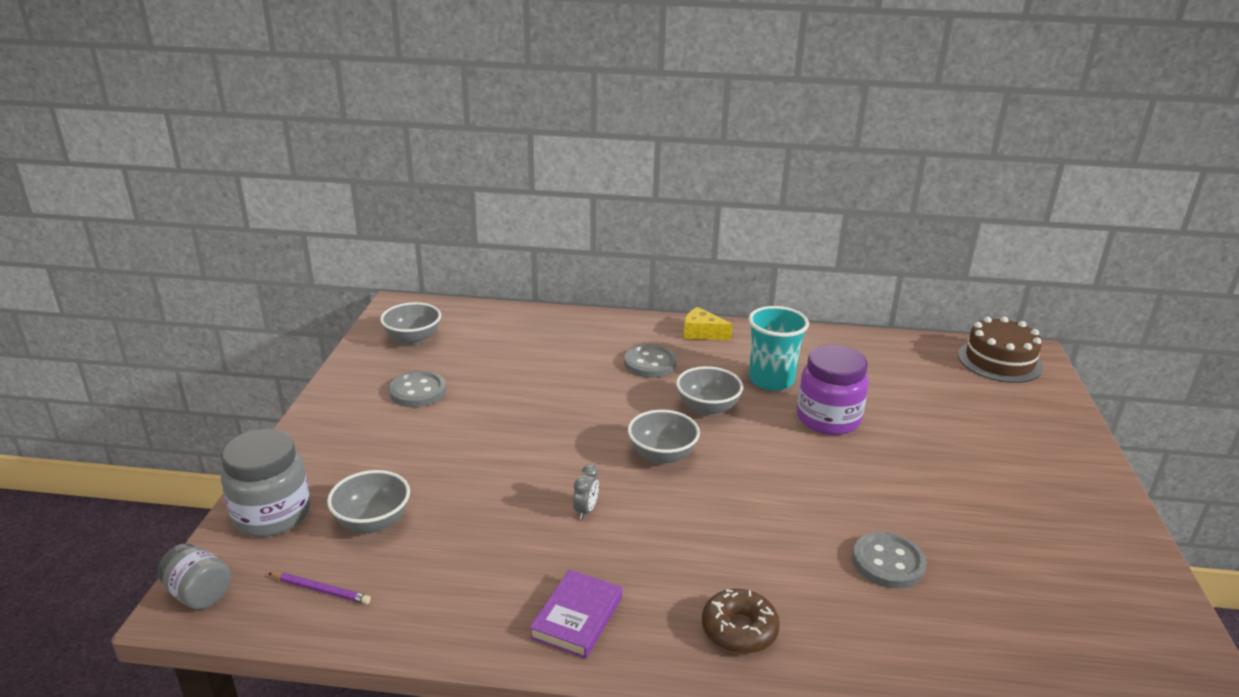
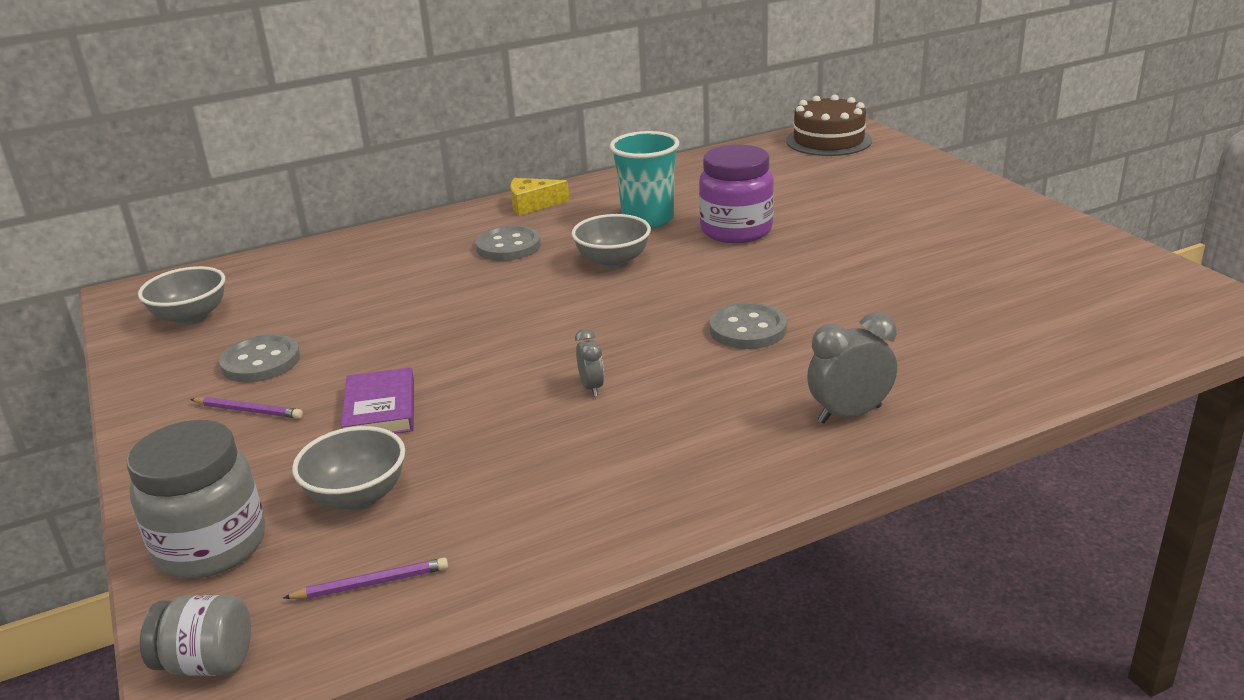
camera: 30 degrees left, 0 degrees up
purple book [529,570,622,659] -> purple book moved to [341,367,414,434]
grey bowl [628,410,700,465] -> none
brown donut [702,589,780,654] -> grey clock [807,312,897,424]
grey button [852,532,926,589] -> grey button moved to [710,303,787,349]
none -> purple pencil [190,397,303,419]

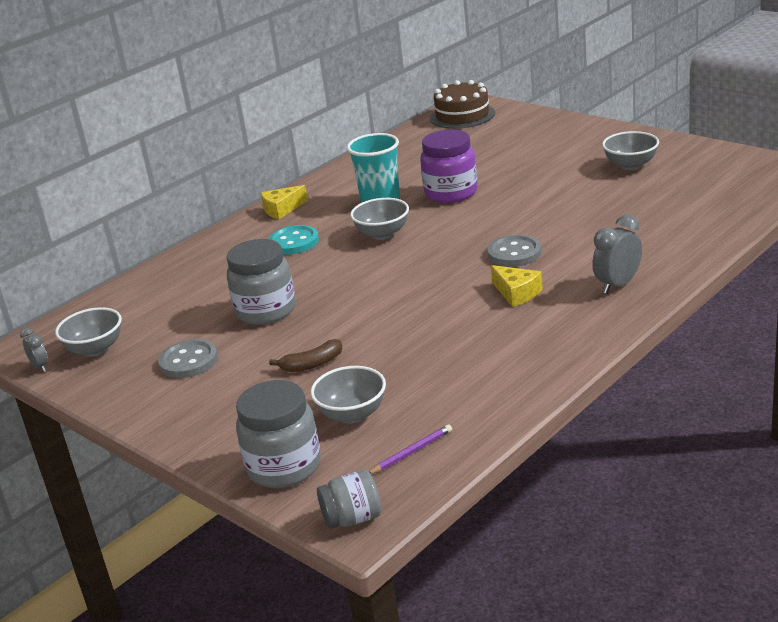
camera: 20 degrees left, 0 degrees up
purple pencil [190,397,303,419] -> none
purple book [341,367,414,434] -> brown banana [269,339,343,372]
grey button [476,226,541,261] -> turquoise button [269,225,319,254]
grey clock [575,329,604,396] -> grey clock moved to [20,328,48,372]
none -> grey jar [227,239,295,325]
none -> yellow cheese [491,265,543,307]
none -> grey bowl [602,131,659,170]

